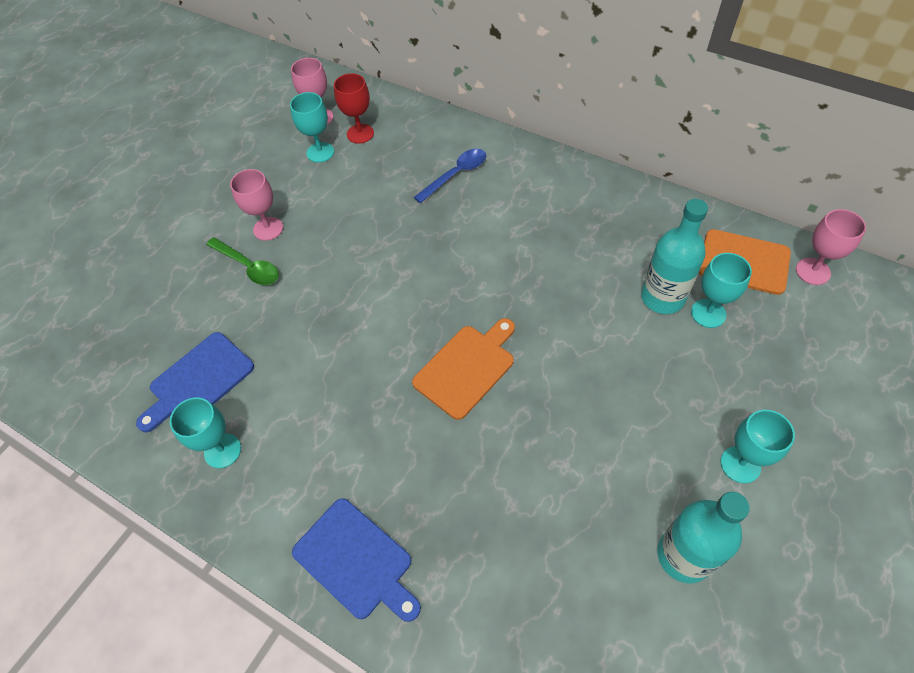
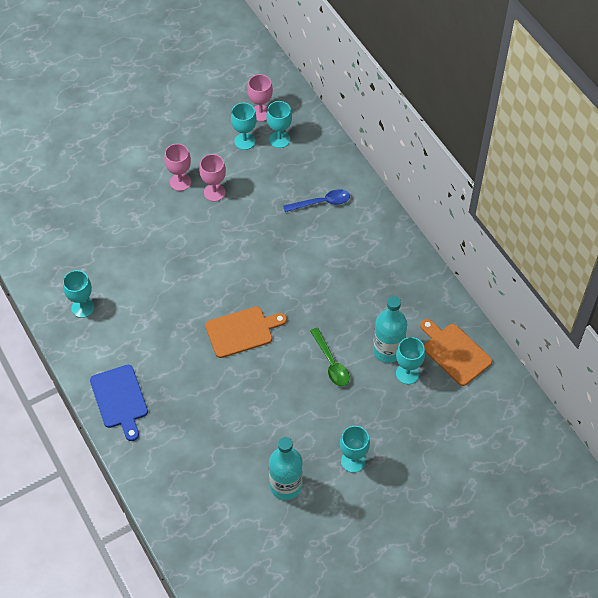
camera: 25 degrees right, 0 degrees up
blue cutting board [136,332,254,433] -> none
green spoon [206,237,279,285] -> green spoon moved to [310,328,350,386]
red goblet [334,73,374,144] -> turquoise goblet [266,101,292,148]
pink goblet [796,209,866,285] -> pink goblet moved to [199,154,226,202]

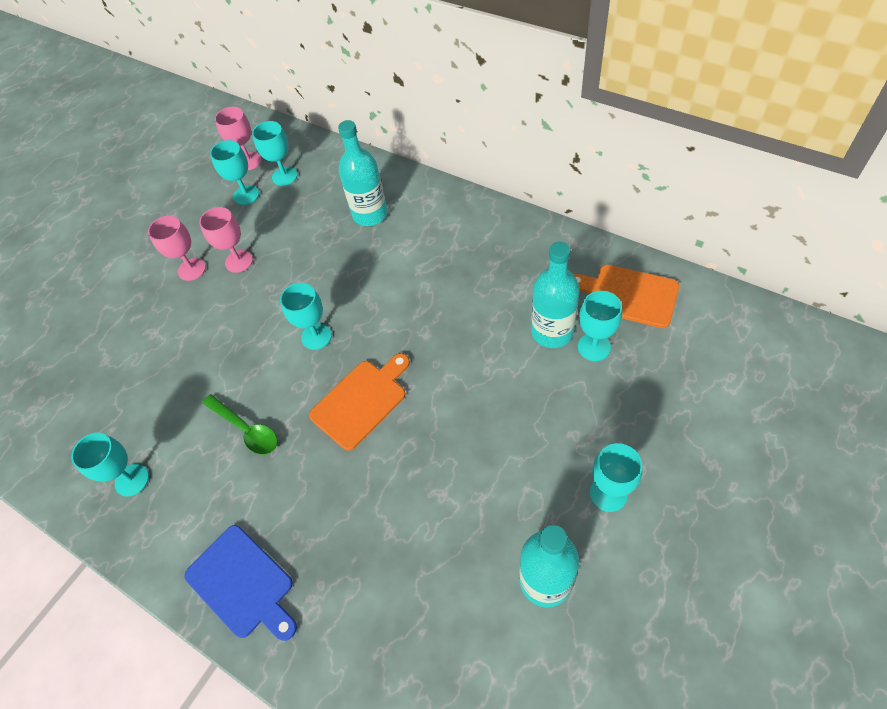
camera: 20 degrees left, 0 degrees up
blue spoon [283,189,350,212] -> turquoise bottle [338,120,388,226]
green spoon [310,328,350,386] -> green spoon moved to [202,394,278,455]
none -> turquoise goblet [280,283,332,350]

